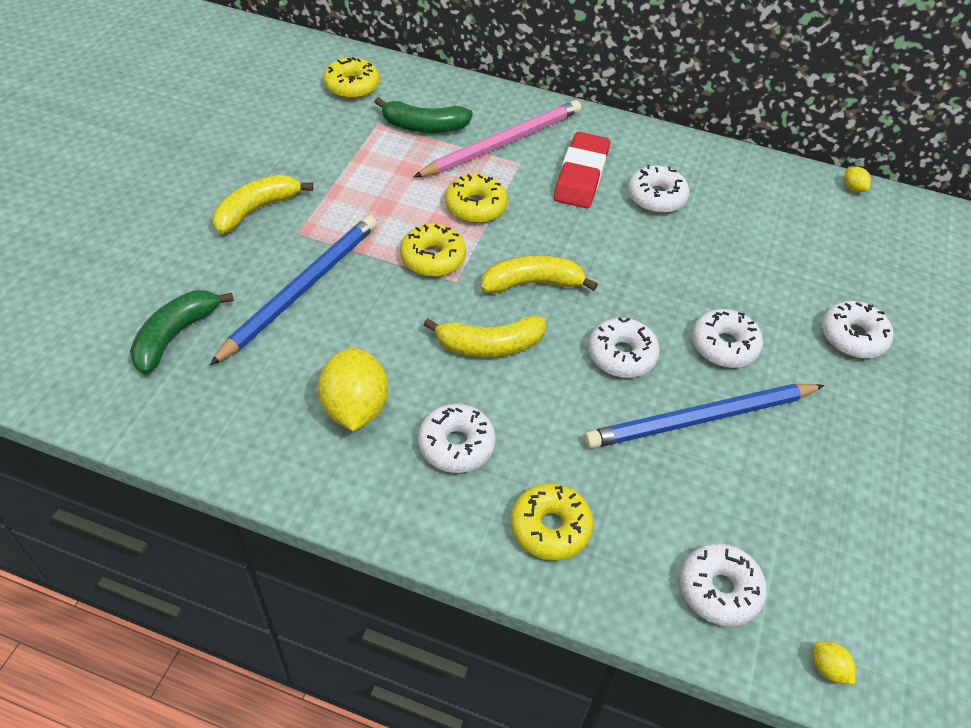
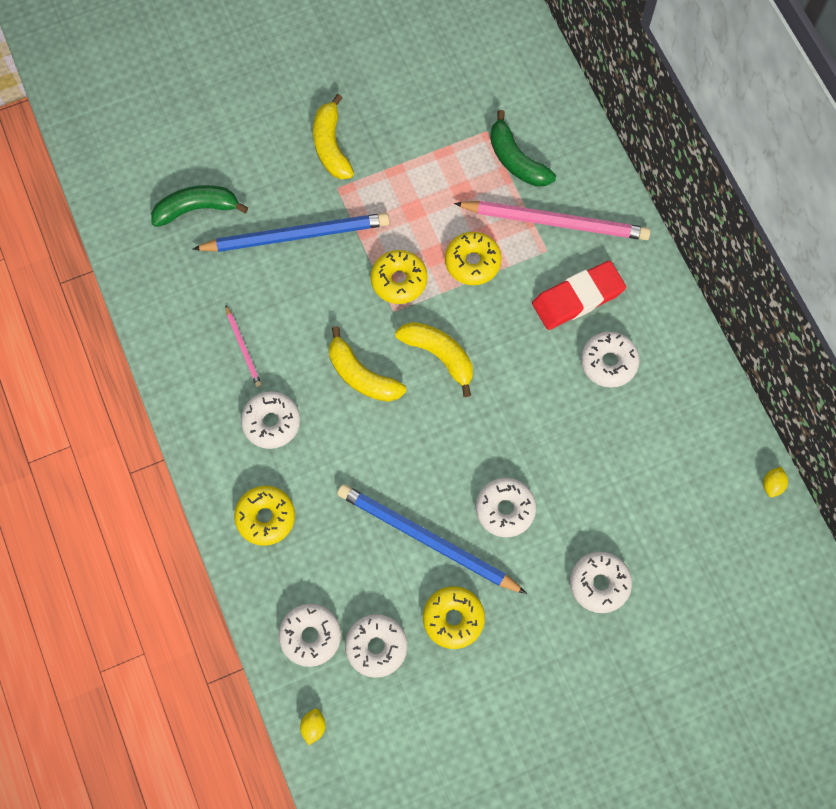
camera: 50 degrees right, 20 degrees up
yellow banana [212,175,313,234] -> yellow banana turned 105 degrees counterclockwise [313,94,354,179]
yellow lemon [318,347,388,431] -> pink pencil [226,306,262,387]
yellow donut [323,57,379,99] -> yellow donut moved to [423,586,485,649]
white donut [588,317,660,378] -> white donut moved to [345,614,407,678]

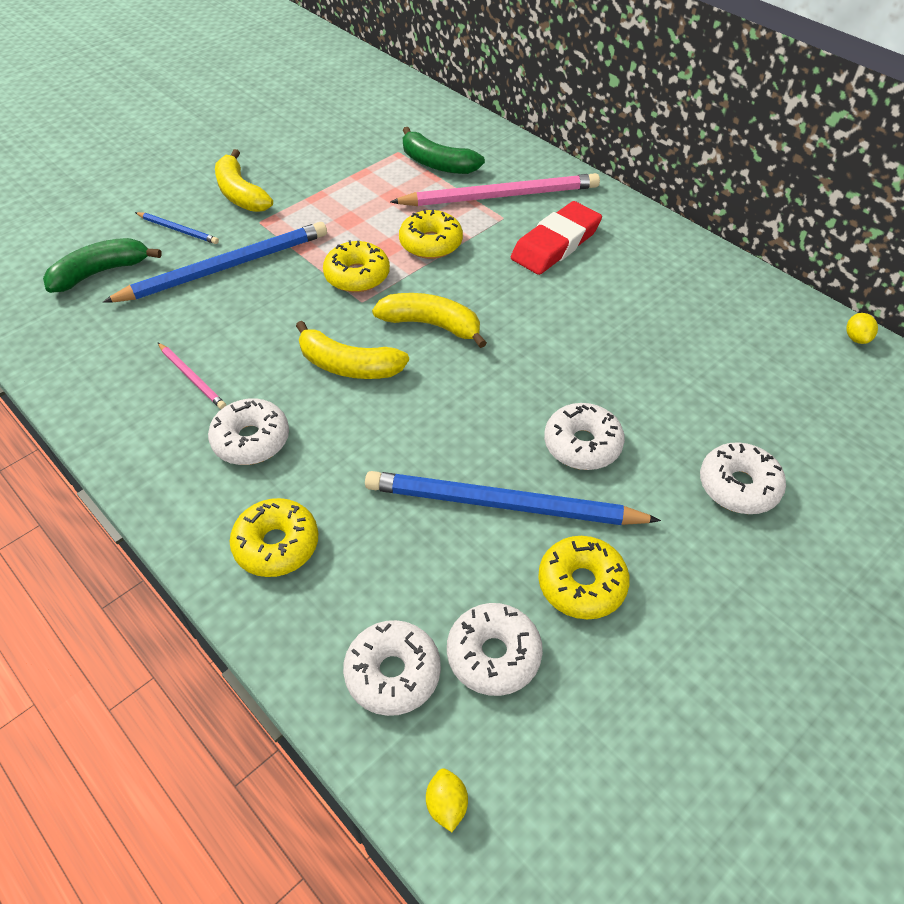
camera: 20 degrees left, 20 degrees down
white donut [581,332,640,388] -> none
none -> blue pencil [135,212,219,244]

